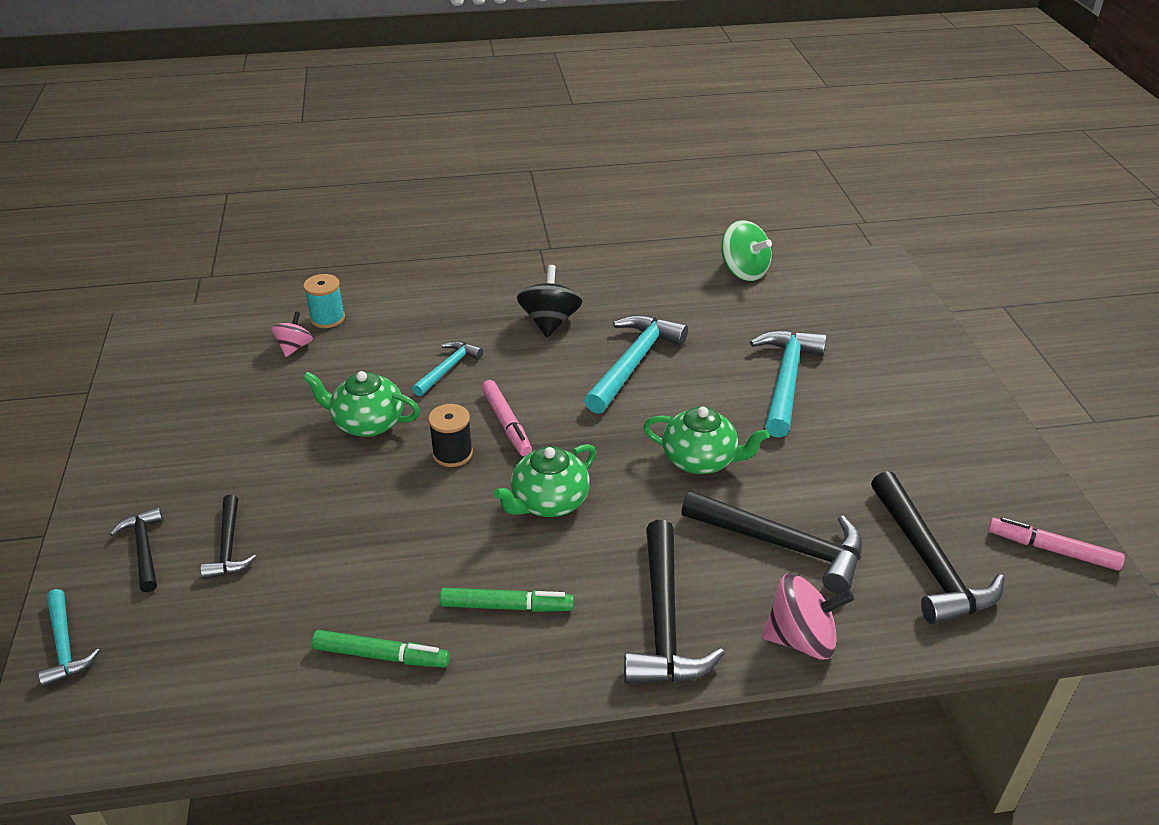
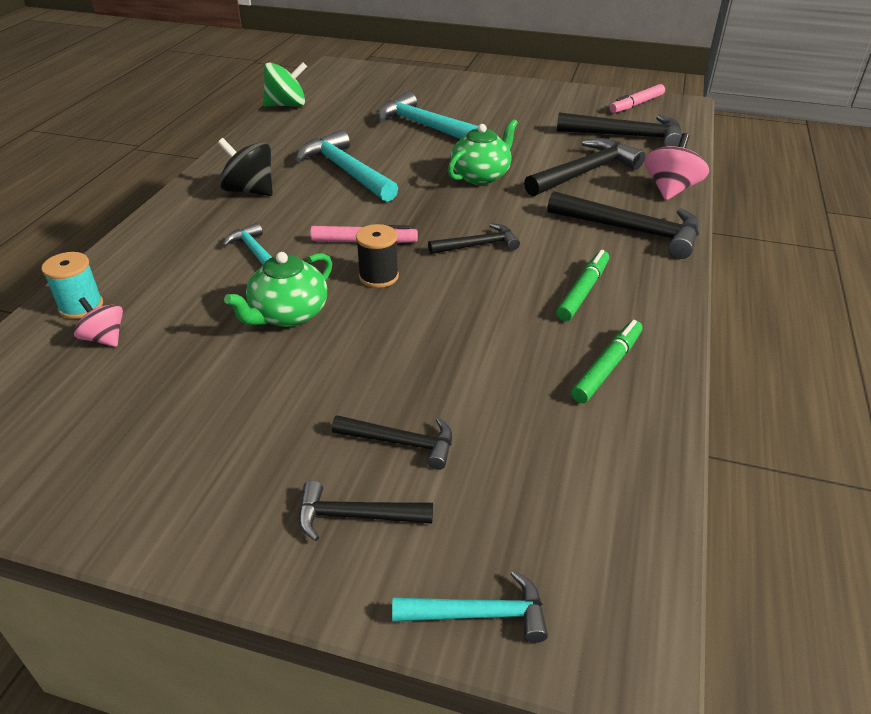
camera: 65 degrees left, 0 degrees up
green teapot [493,444,596,517] -> black hammer [428,223,520,254]

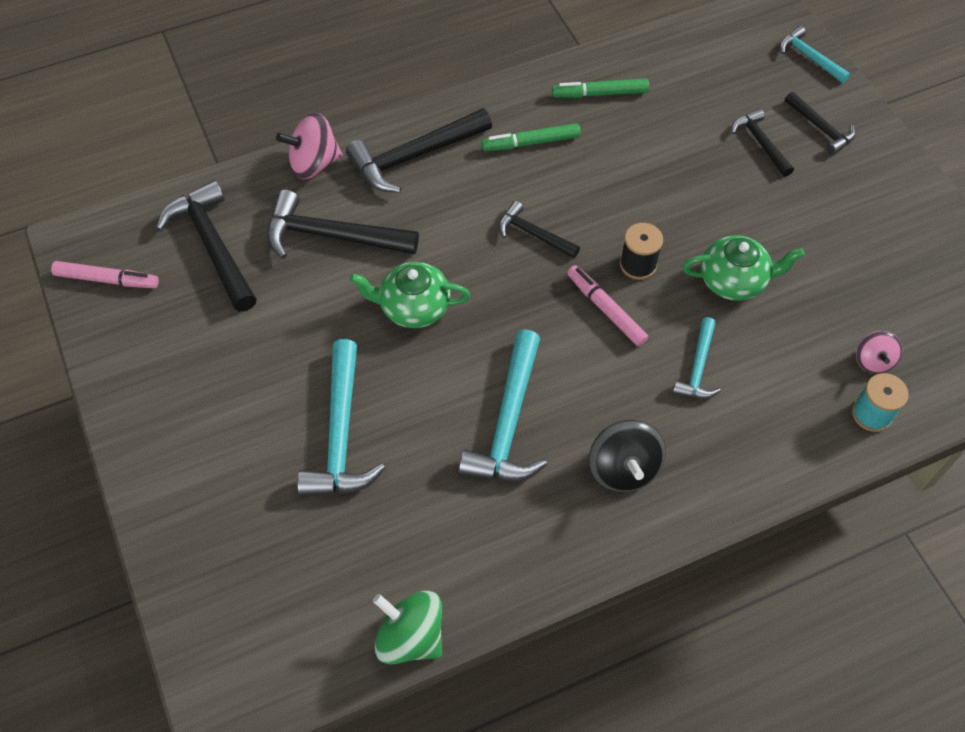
camera: 130 degrees left, 20 degrees up
black hammer [547,191,699,259] -> black hammer turned 105 degrees counterclockwise [346,108,492,193]

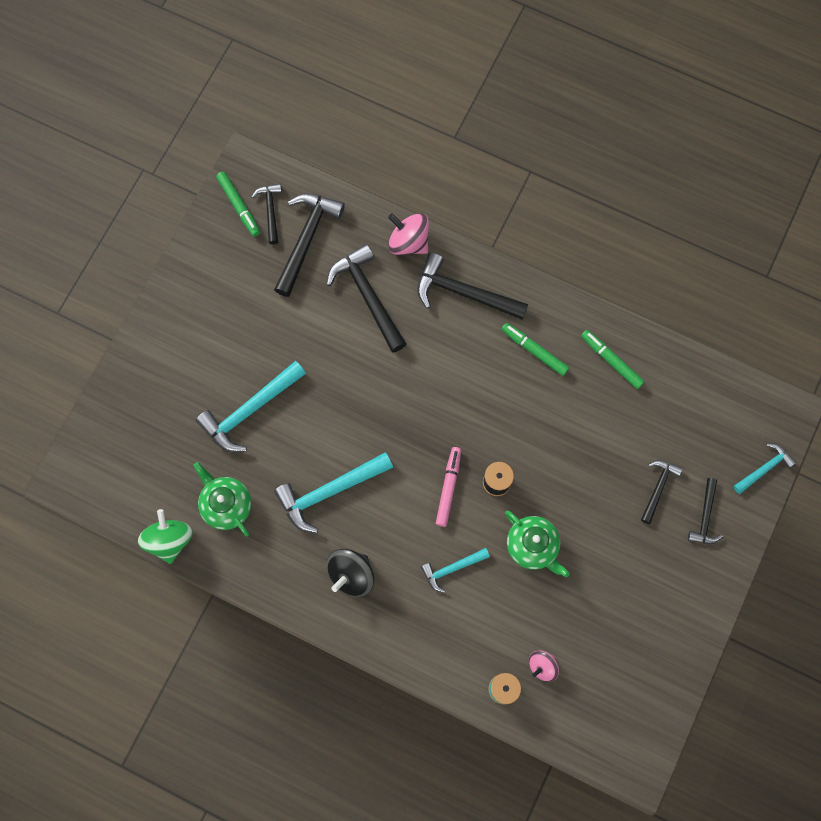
camera: 50 degrees right, 15 degrees up
pink marker [51,261,159,288] -> green marker [216,171,260,237]
green teapot [350,262,470,328] -> green teapot moved to [193,462,252,536]
black hammer [498,201,580,258] -> black hammer moved to [251,184,282,245]
turquoise hammer [780,26,850,83] -> turquoise hammer turned 45 degrees clockwise [733,443,796,494]

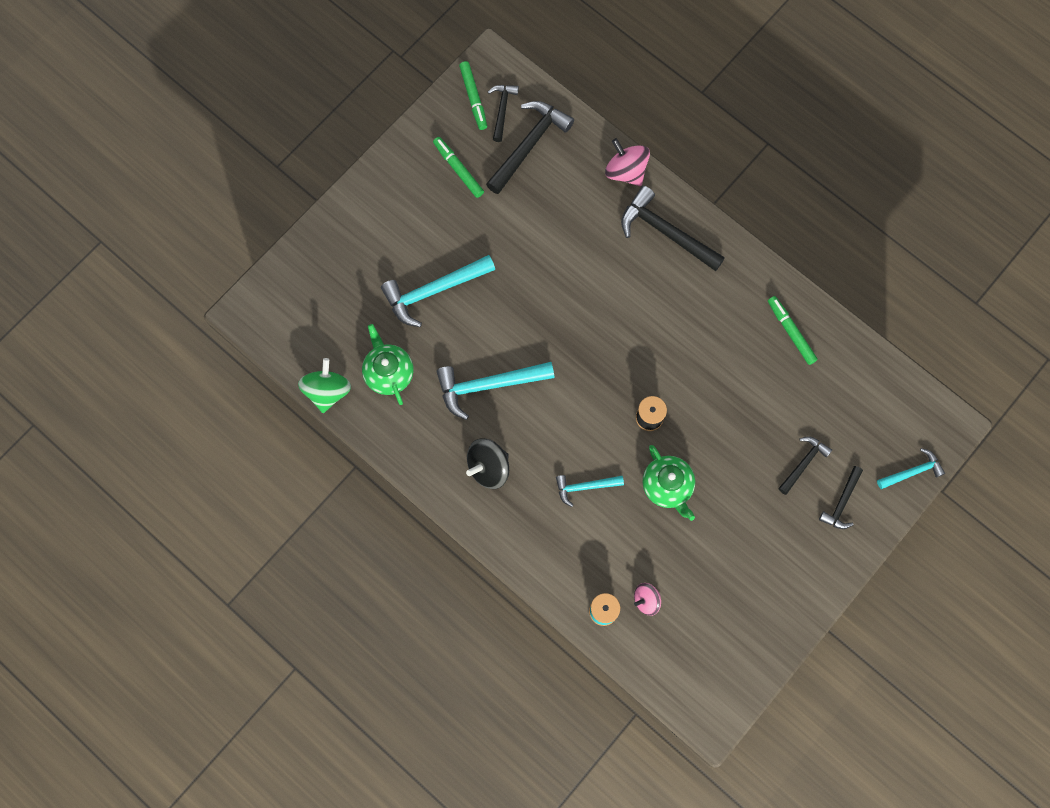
camera: 15 degrees right, 0 degrees up
black hammer [326,244,407,352] -> none
pink marker [436,447,461,527] -> none
green marker [501,323,569,376] -> green marker moved to [433,137,484,198]

